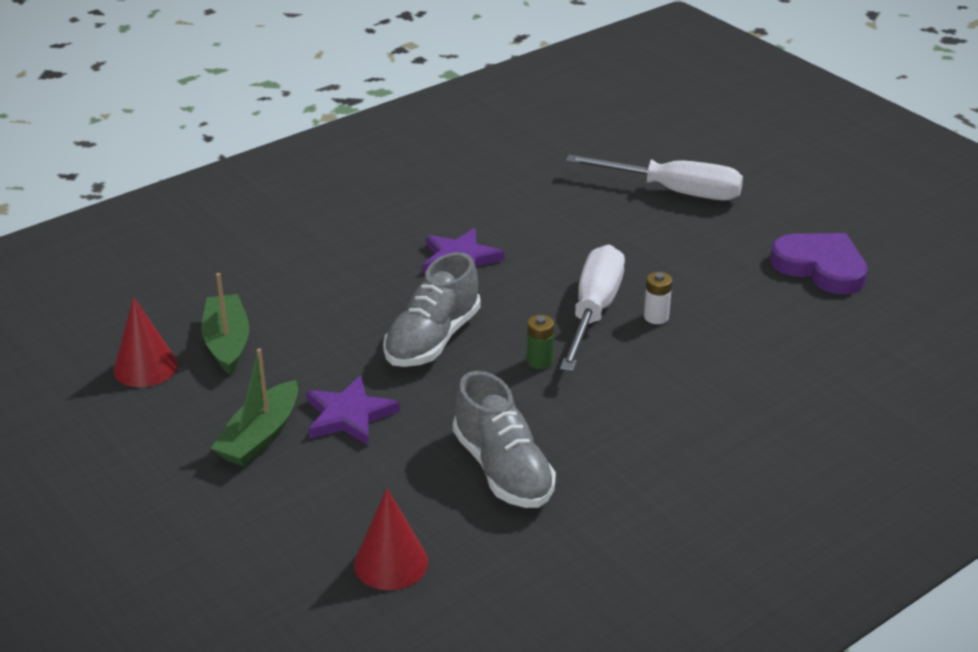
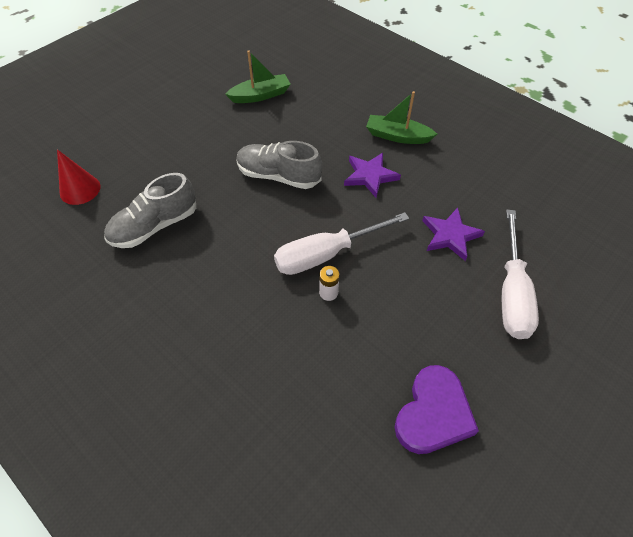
camera: 80 degrees right, 20 degrees up
red cone [113,297,178,387] -> none
green boat [211,348,298,467] -> green boat moved to [366,91,437,144]
purple star [306,376,400,445] -> purple star moved to [422,208,485,261]
green battery [527,315,554,369] -> none
white screwdriver [560,245,625,372] -> white screwdriver turned 150 degrees clockwise [274,212,409,275]

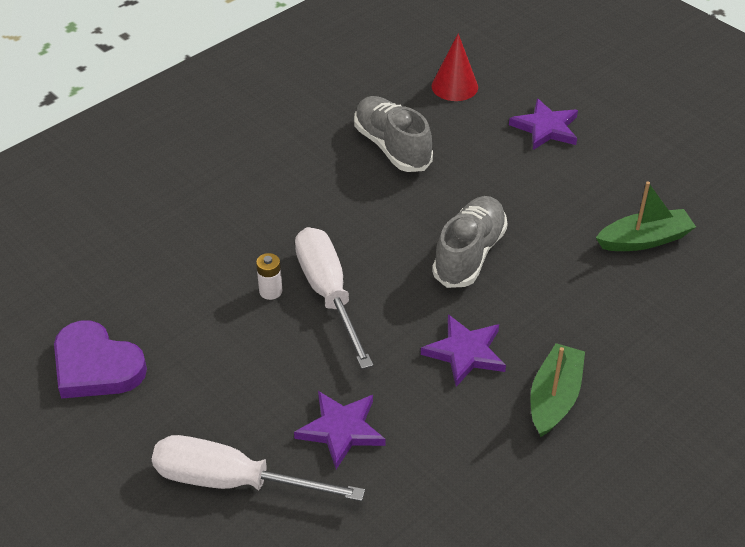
camera: 95 degrees right, 10 degrees down
green boat [225,50,290,103] -> green boat turned 90 degrees counterclockwise [596,181,696,251]
none -> purple star [509,98,578,150]

